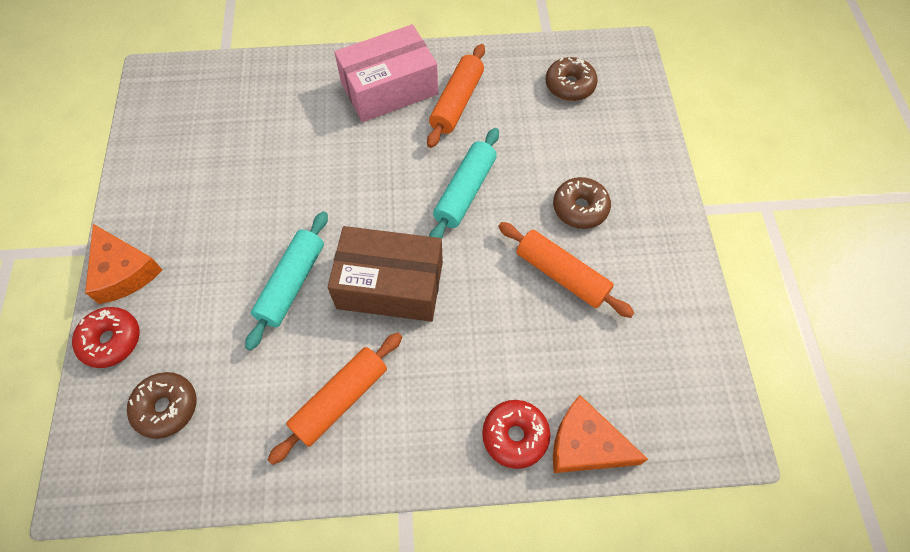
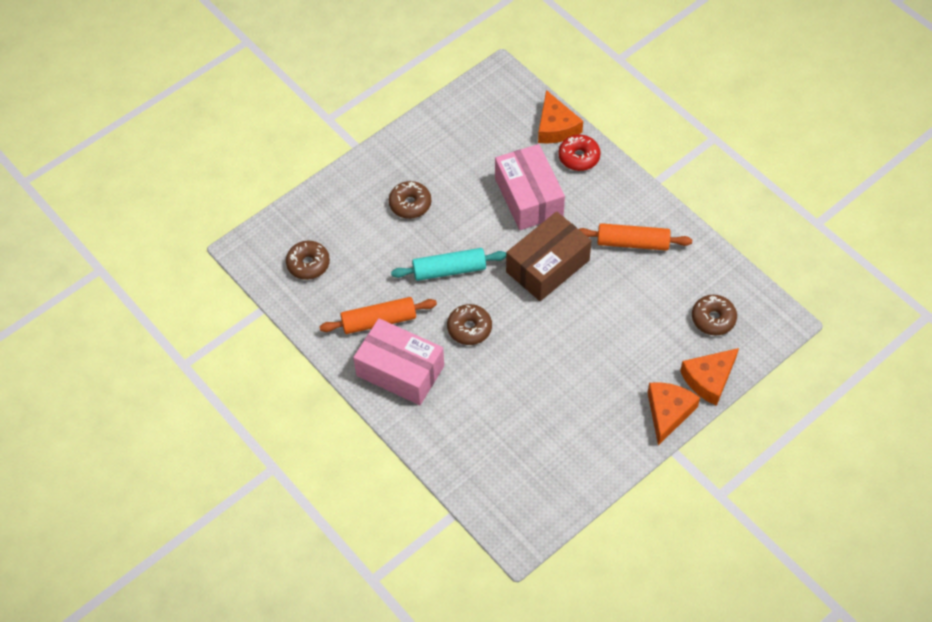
camera: 125 degrees left, 5 degrees down
red donut [72,307,140,368] -> orange cheese [680,348,739,406]
turquoise rolling pin [245,211,328,351] -> none
brown box [327,226,443,322] -> brown box turned 75 degrees clockwise [506,211,592,301]
orange rolling pin [498,222,634,318] -> none
none -> brown donut [447,304,492,345]
none -> pink box [495,144,565,230]

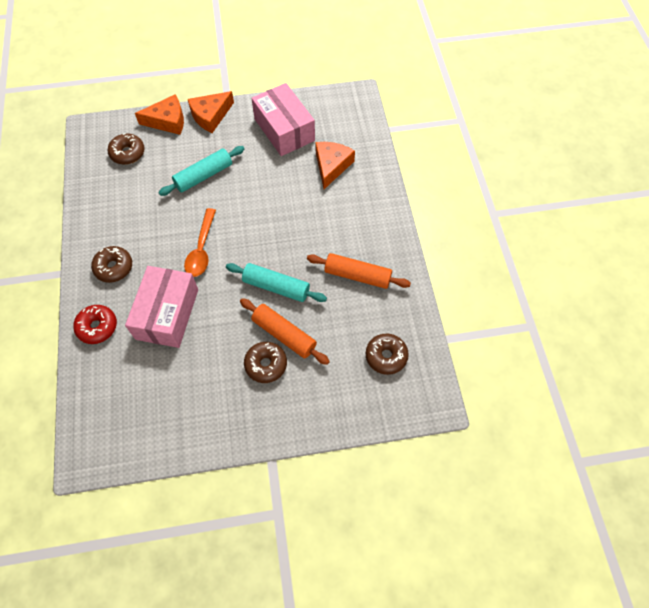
camera: 150 degrees left, 5 degrees up
pink box [353,318,444,405] -> pink box moved to [252,83,315,156]
brown donut [447,304,492,345] -> brown donut moved to [91,246,132,283]
brown box [506,211,592,301] -> orange spoon [184,208,216,277]
orange cheese [538,90,583,144] -> orange cheese moved to [315,142,355,189]
orange rolling pin [579,223,692,251] -> orange rolling pin moved to [240,298,330,365]
none -> turquoise rolling pin [158,146,245,196]

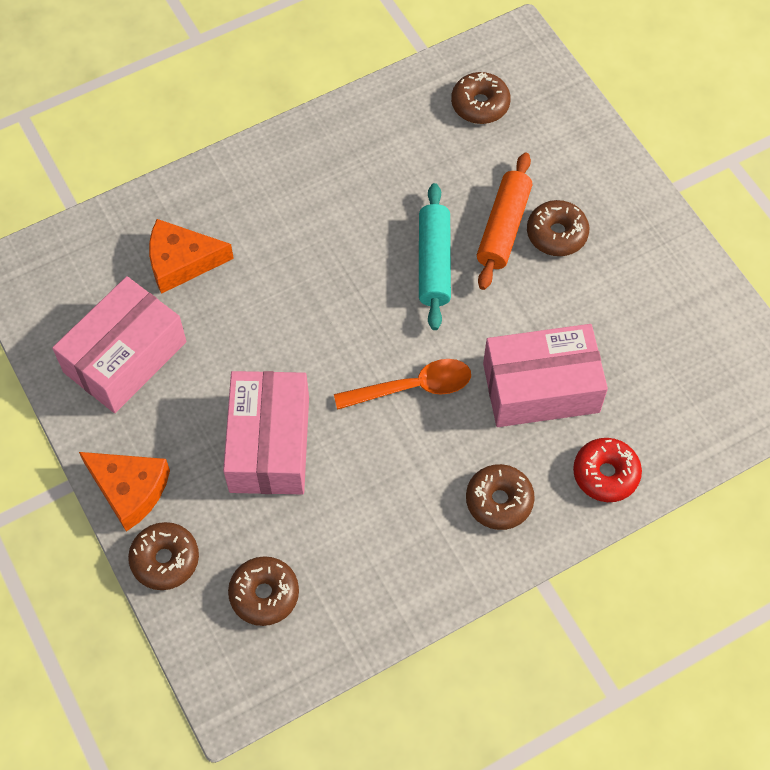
camera: 110 degrees left, 0 degrees up
orange cheese [135,94,184,135] -> brown donut [128,522,199,590]
turquoise rolling pin [158,146,245,196] -> pink box [223,371,309,494]
orange rolling pin [307,253,411,289] -> none

